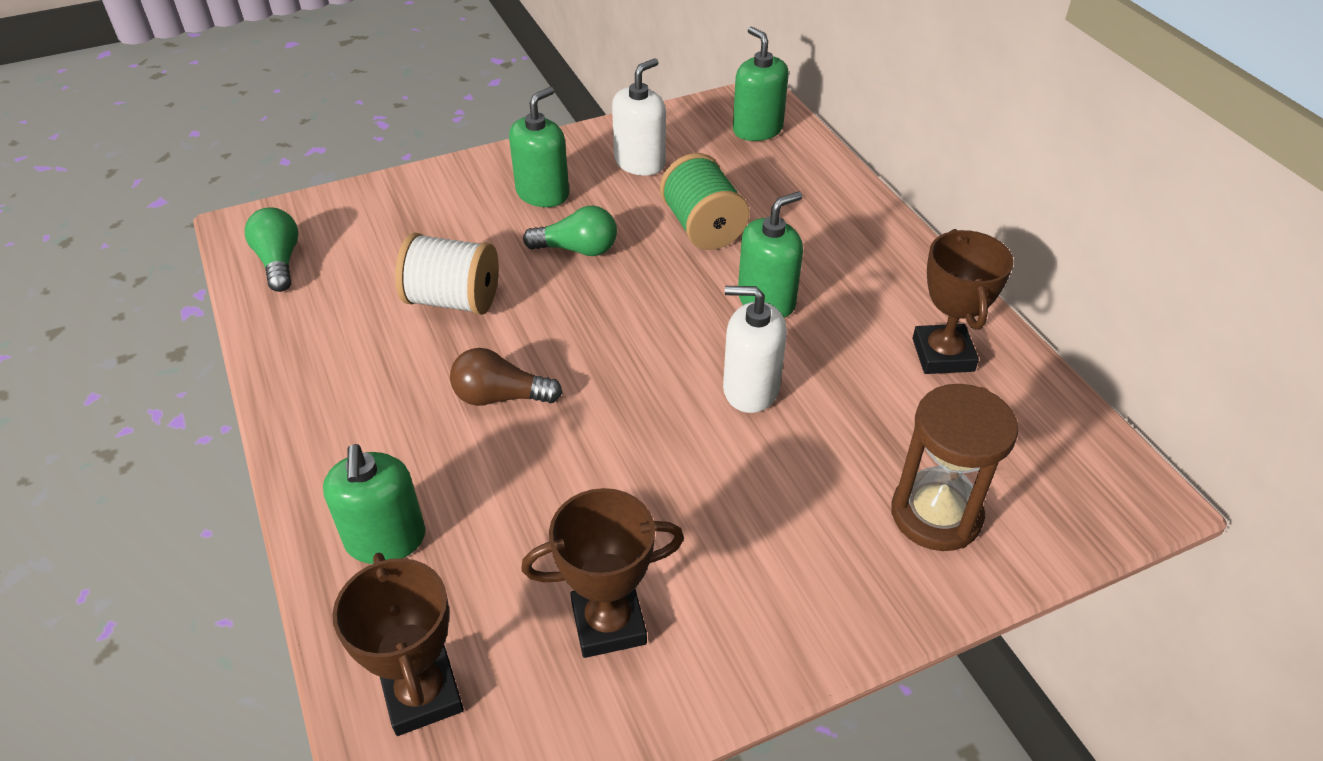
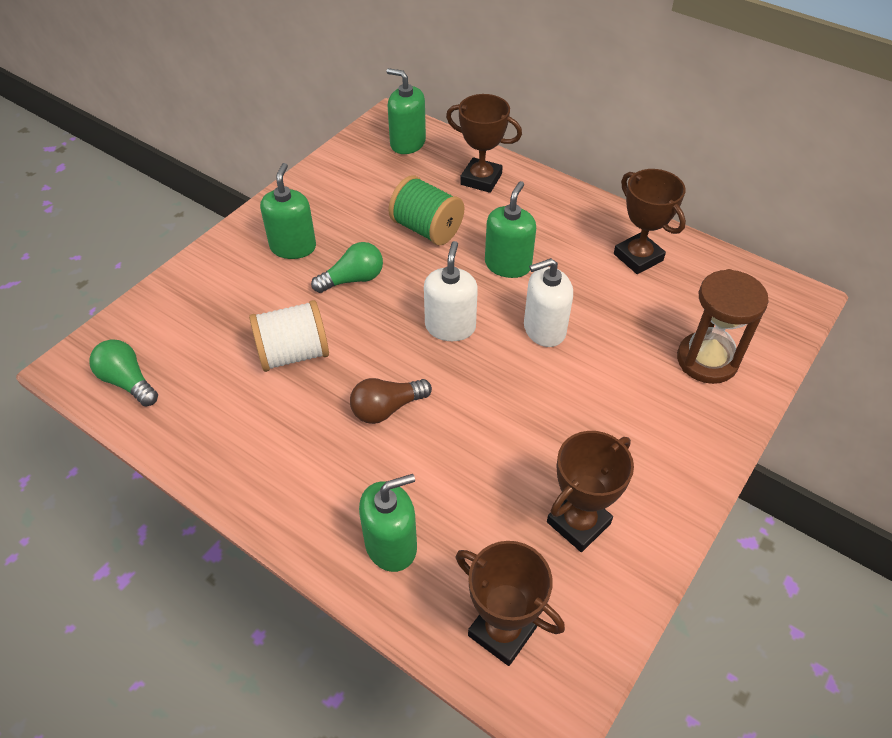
camera: 30 degrees left, 5 degrees up
green soap dispenser [323,444,426,564] -> green soap dispenser turned 75 degrees counterclockwise [359,474,417,572]
white soap dispenser [612,58,666,175] -> white soap dispenser moved to [424,241,478,341]
none -> brown trophy [446,94,522,193]

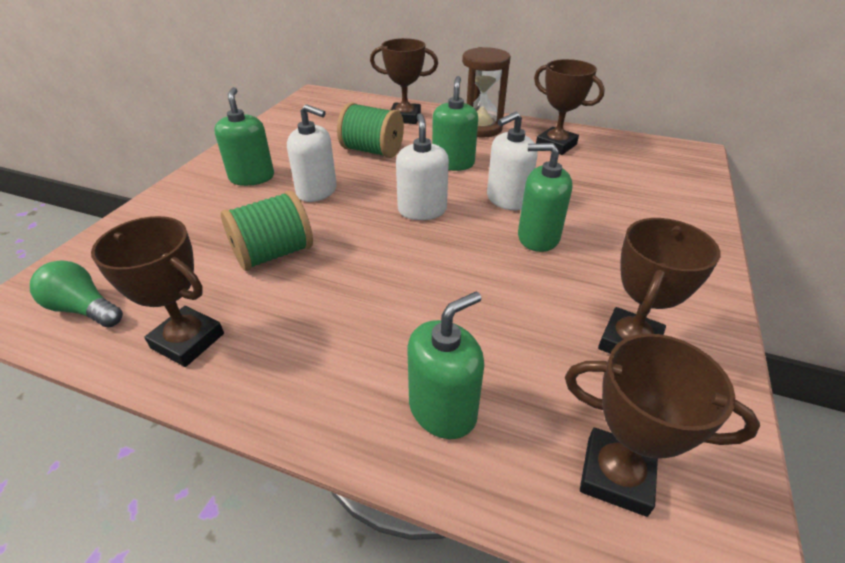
camera: 15 degrees left, 10 degrees down
white spool [249,300,329,372] -> green spool [221,190,313,271]
green light bulb [311,242,383,293] -> white soap dispenser [287,104,337,202]
brown light bulb [350,378,432,424] -> none
green soap dispenser [387,68,426,154] -> green soap dispenser moved to [518,143,573,252]
brown hourglass [677,269,769,384] -> brown hourglass moved to [462,47,511,138]
none -> brown trophy [91,216,224,367]

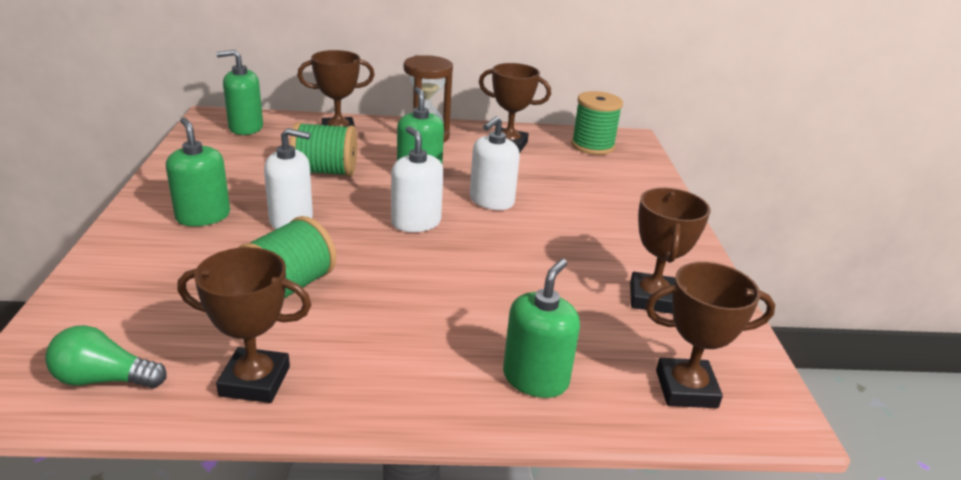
camera: 25 degrees left, 10 degrees down
green soap dispenser [518,143,573,252] -> green soap dispenser moved to [216,50,263,135]
none -> green spool [571,91,623,155]

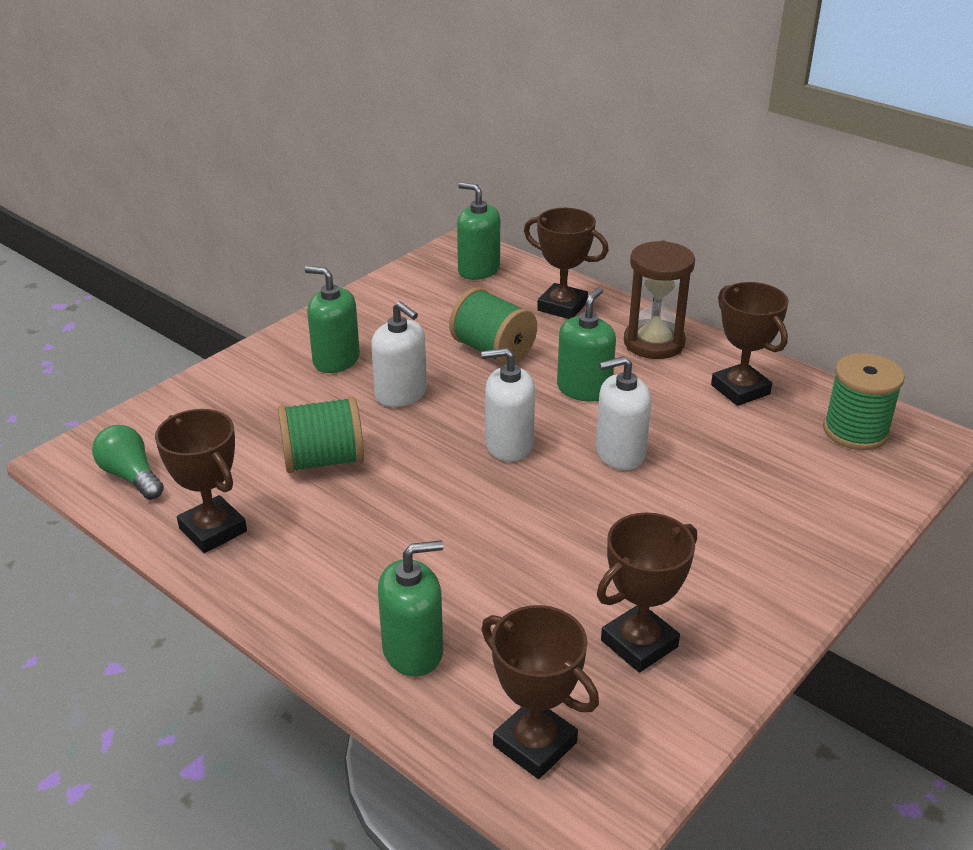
camera: 45 degrees right, 5 degrees up
green soap dispenser [166,117,230,226] -> green soap dispenser turned 75 degrees counterclockwise [305,266,360,373]
white soap dispenser [391,126,443,232] -> white soap dispenser turned 105 degrees counterclockwise [481,348,535,462]

